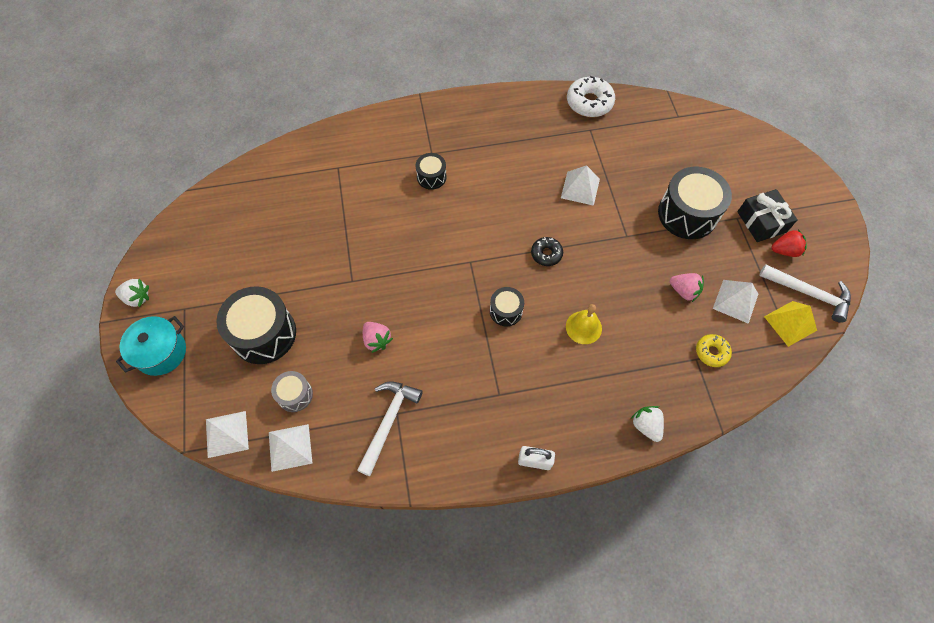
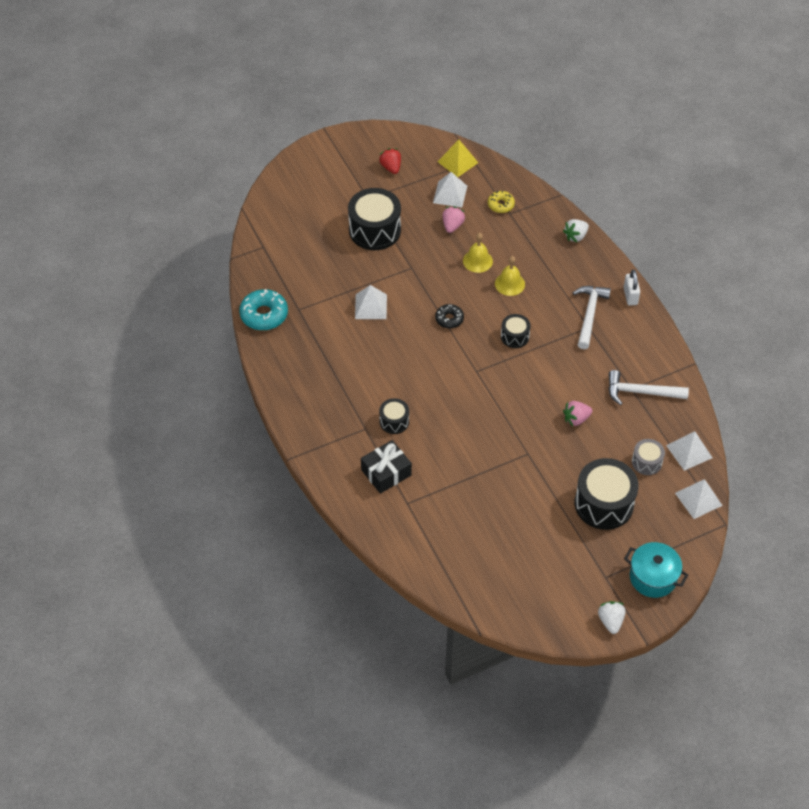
camera: 105 degrees left, 10 degrees down
pink strawberry [363,322,393,353] -> pink strawberry turned 150 degrees counterclockwise [563,401,592,426]
white donut [567,76,615,117] -> turquoise donut [239,289,288,330]
black gift [737,189,798,242] -> black gift moved to [361,440,412,494]
white hammer [759,264,851,323] -> white hammer moved to [573,286,611,349]
none -> yellow bell [463,233,493,273]

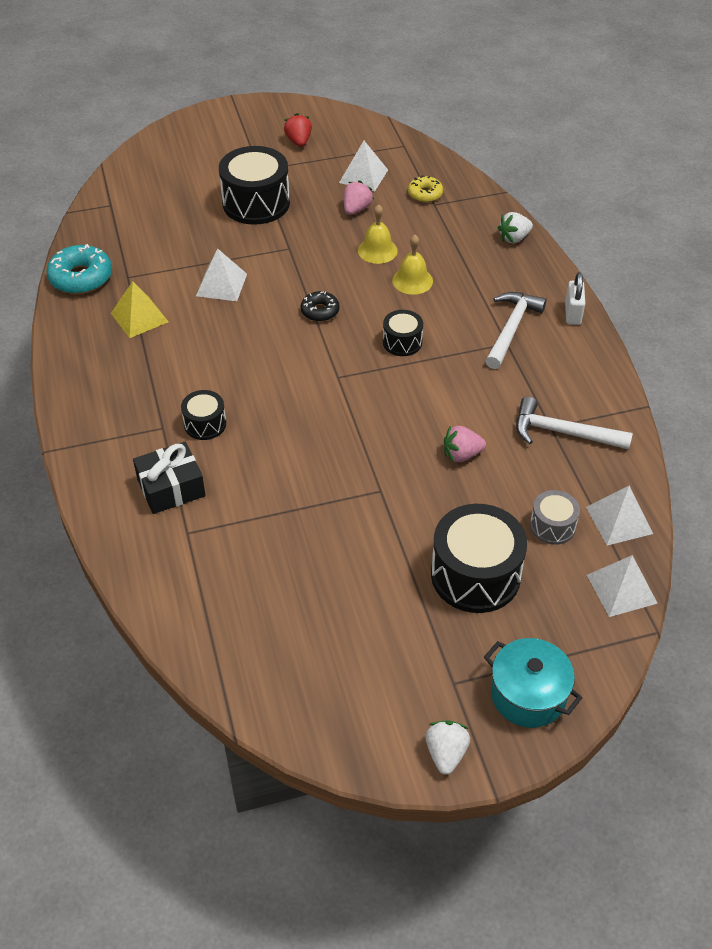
camera: 10 degrees right, 5 degrees down
yellow pyramid [437,140,478,177] -> yellow pyramid moved to [111,281,169,338]

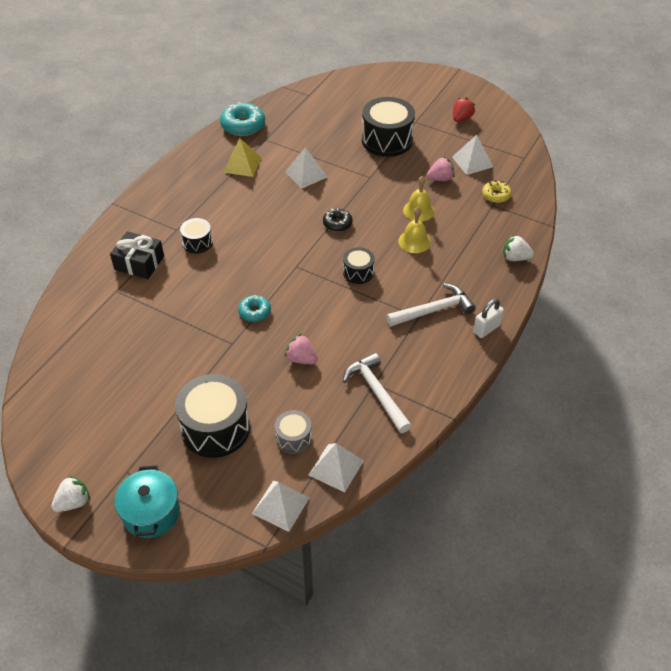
camera: 45 degrees right, 0 degrees up
none -> turquoise donut [238,295,271,322]

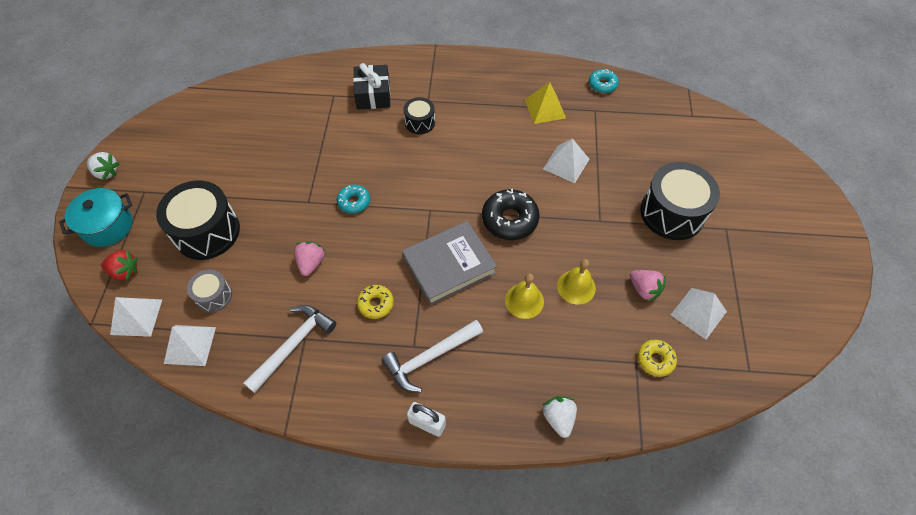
camera: 65 degrees right, 10 degrees up
turquoise donut [220,103,265,136] -> turquoise donut [589,69,619,93], size x0.59
black donut [323,208,353,232] -> black donut [482,189,540,240], size x1.69
black drum [343,247,375,284] -> grey book [402,221,497,306]
white hammer [386,283,476,327] -> white hammer turned 105 degrees clockwise [381,320,483,393]
red strawberry [453,97,475,122] -> red strawberry moved to [101,250,138,281]
none -> yellow donut [357,285,394,319]

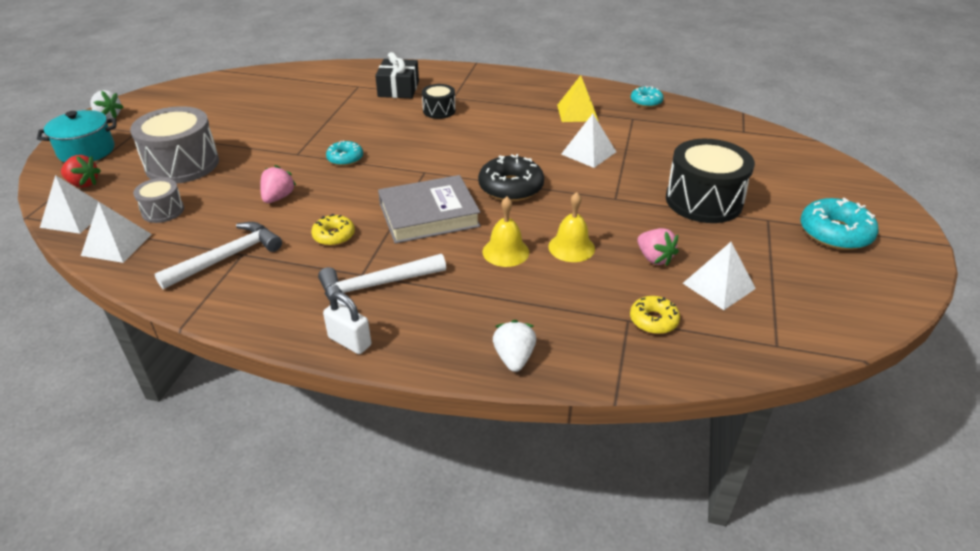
camera: 10 degrees right, 20 degrees down
black drum [156,181,240,260] -> grey drum [130,106,219,184]
none -> turquoise donut [801,198,879,250]

